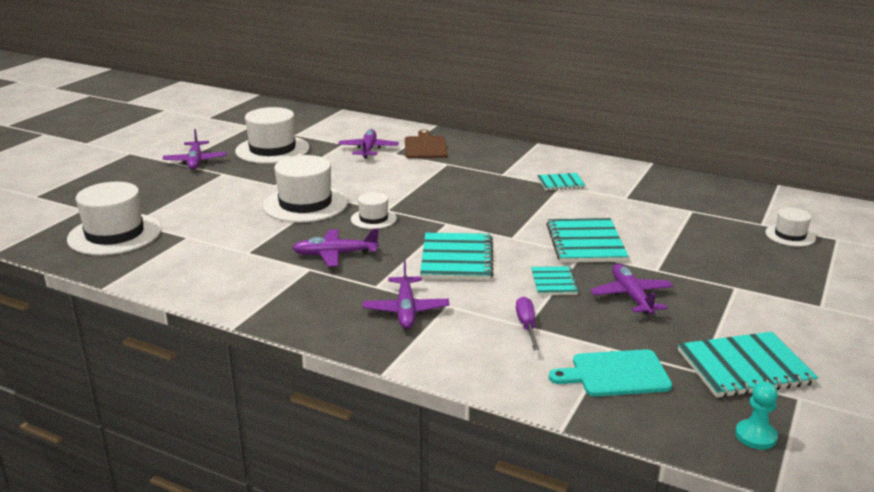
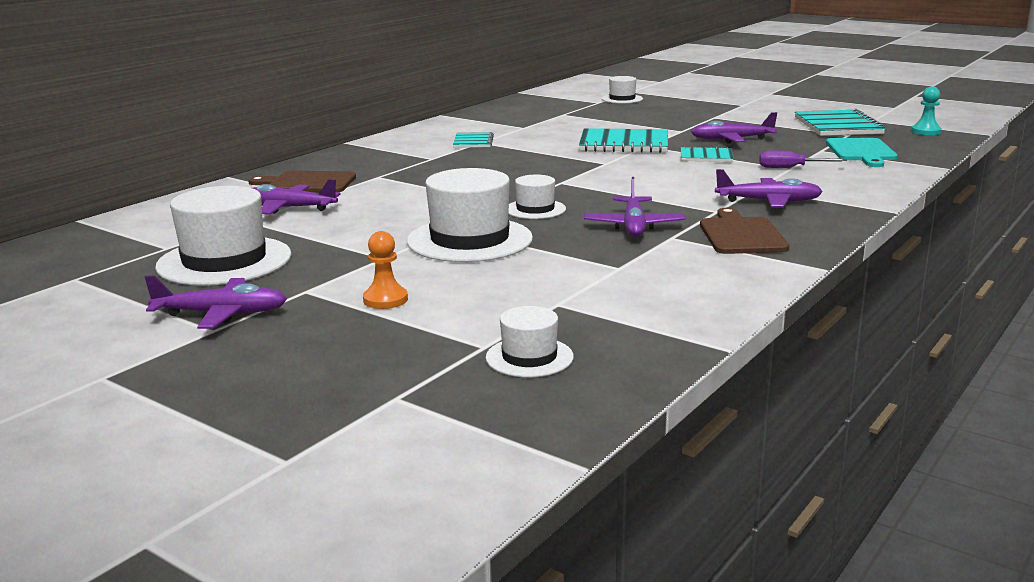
camera: 80 degrees left, 5 degrees down
white hat [67,182,162,255] -> white hat [486,306,574,377], size x0.53
turquoise notebook [420,233,494,280] -> none
none -> orange pawn [363,231,408,309]
none -> brown cutting board [700,208,789,254]

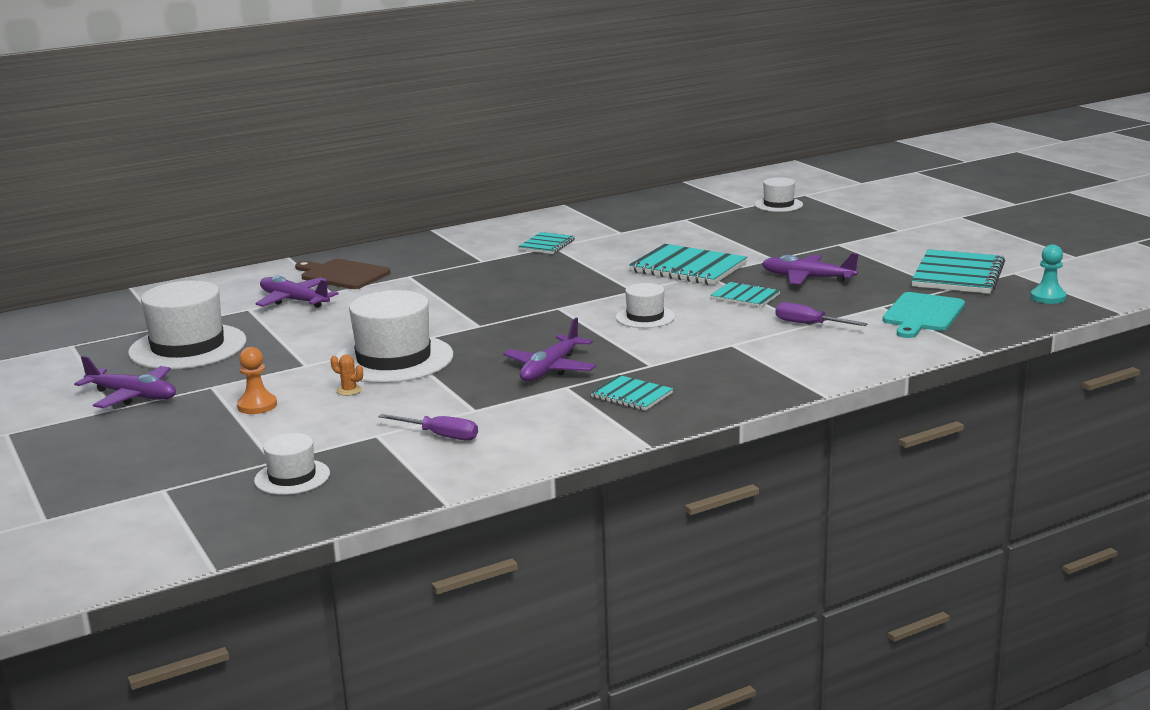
camera: 25 degrees right, 0 degrees up
white hat [508,175,566,219] -> white hat moved to [616,283,675,328]
brown cutting board [700,208,789,254] -> turquoise notebook [590,375,673,411]
purple plane [715,169,823,208] -> none
none -> orange cactus [330,355,363,396]
none -> purple screwdriver [378,414,478,441]

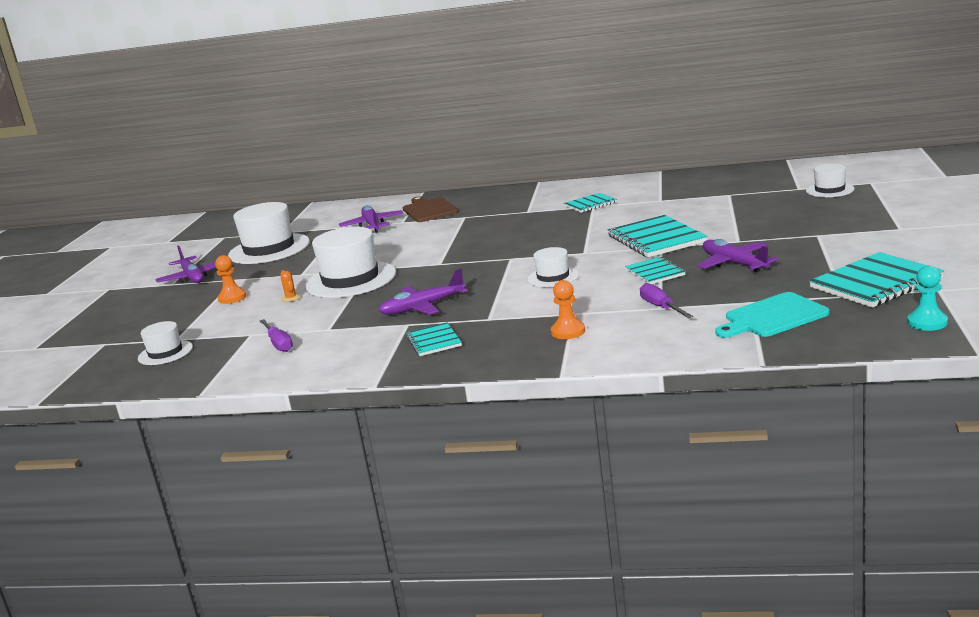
camera: 40 degrees right, 0 degrees up
none -> orange pawn [551,280,585,339]

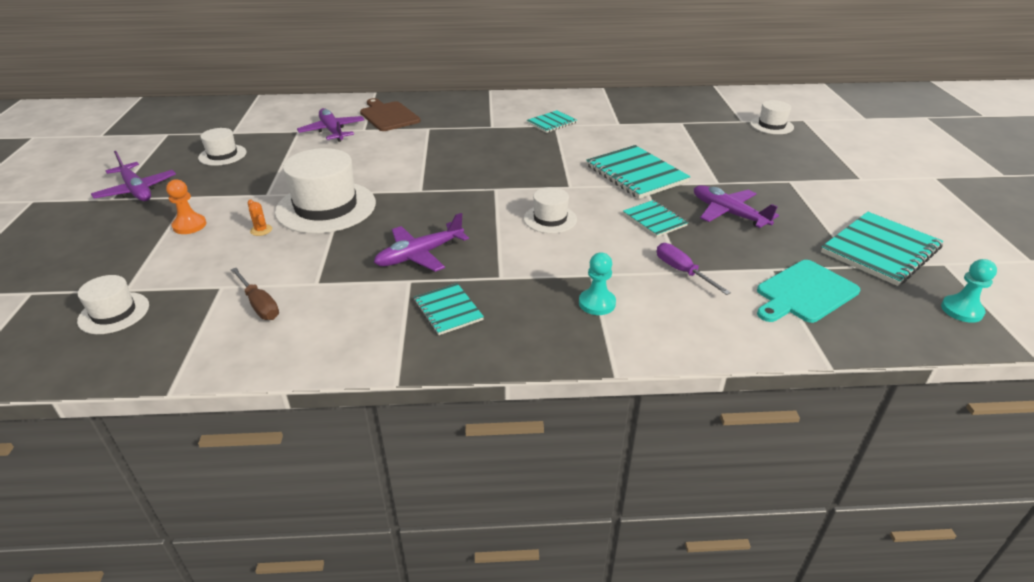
camera: 15 degrees left, 15 degrees up
white hat [228,202,310,264] -> white hat [198,128,247,166], size x0.53
purple screwdriver [260,319,293,352] -> brown screwdriver [231,268,279,320]
orange pawn [551,280,585,339] -> turquoise pawn [579,253,616,315]

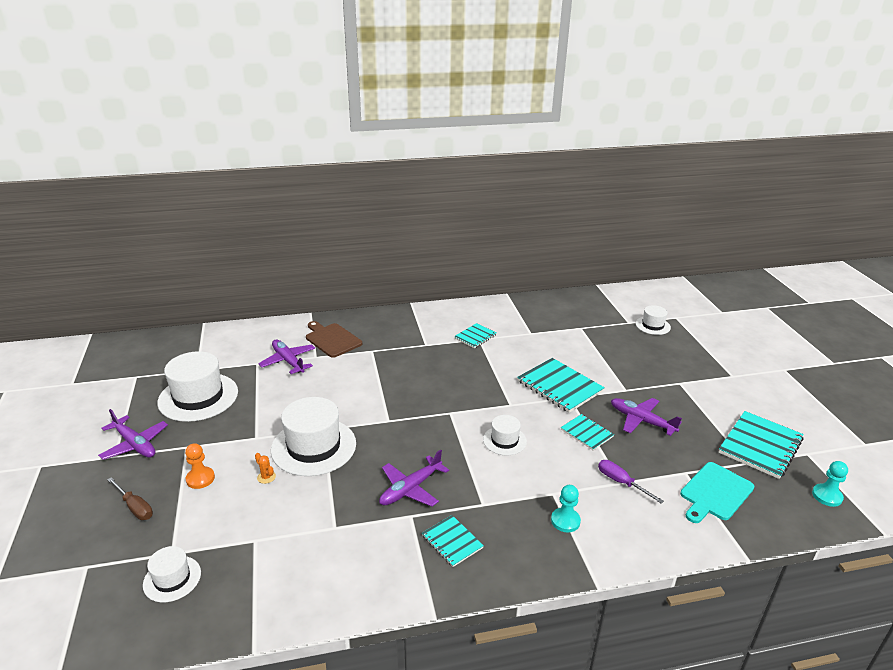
camera: 10 degrees left, 5 degrees down
white hat [198,128,247,166] -> white hat [157,351,238,422], size x1.89
brown screwdriver [231,268,279,320] -> brown screwdriver moved to [107,477,153,520]

